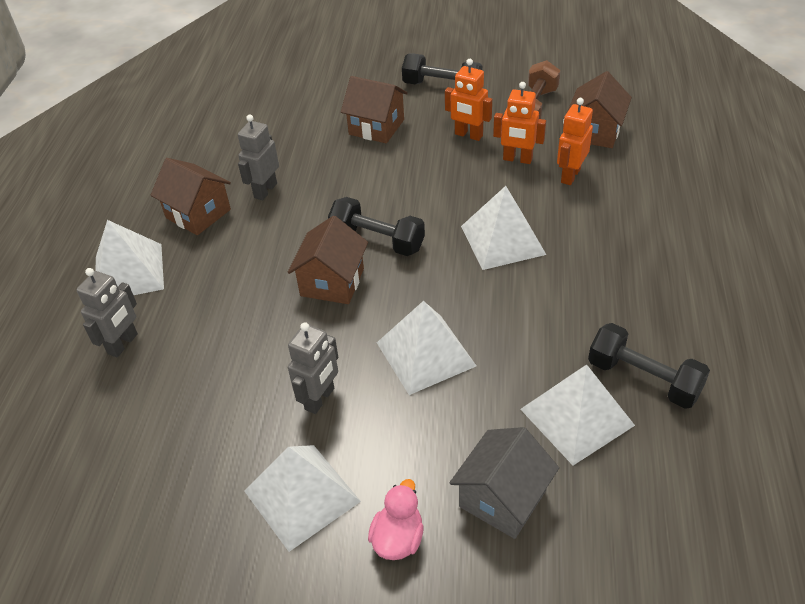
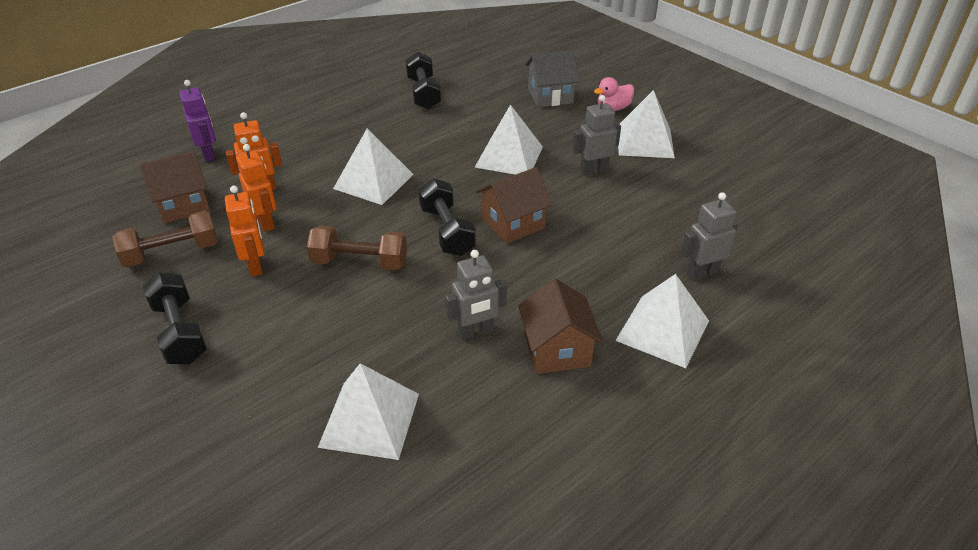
camera: 140 degrees left, 5 degrees down
brown house [341,76,408,143] -> none
white pyramid [520,364,635,465] -> white pyramid moved to [318,363,419,460]
none -> purple robot [179,80,216,162]
none -> brown dumbbell [307,226,407,270]

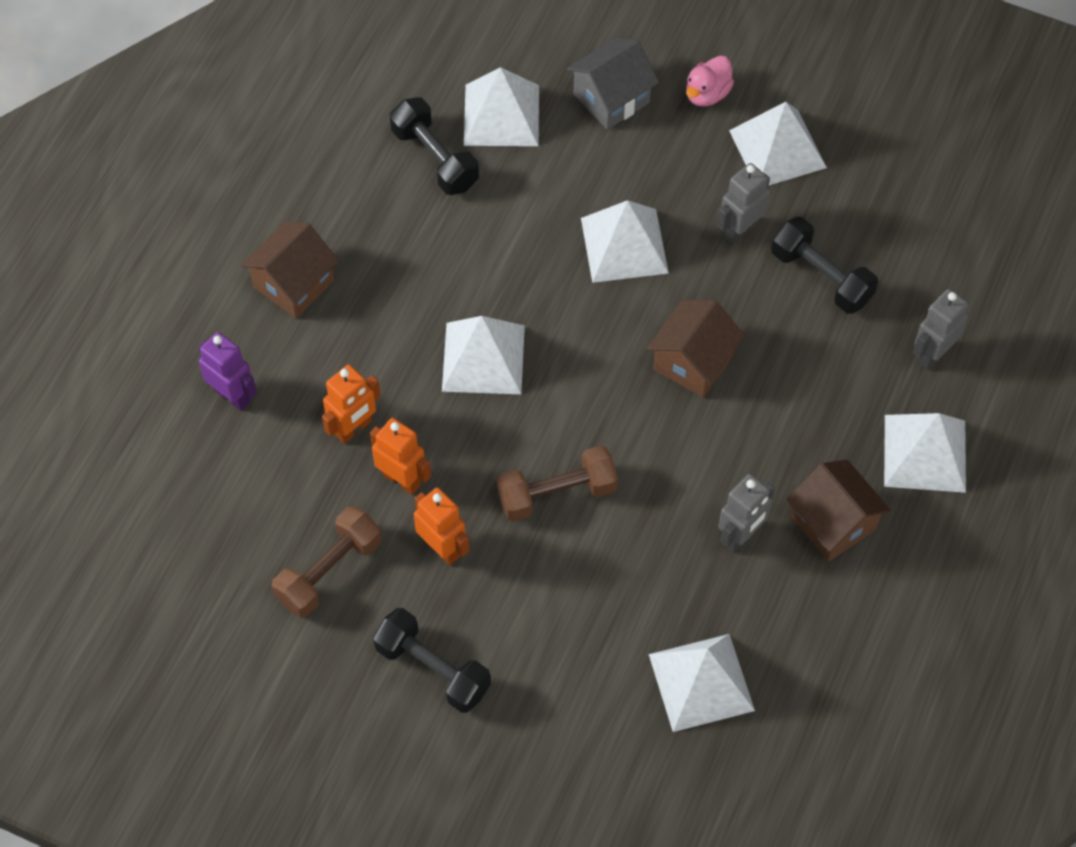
camera: 25 degrees left, 20 degrees up
brown house [140,151,210,224] -> brown house moved to [241,222,339,318]
black dumbbell [418,178,476,256] -> black dumbbell moved to [771,217,878,314]
none -> white pyramid [464,67,539,146]

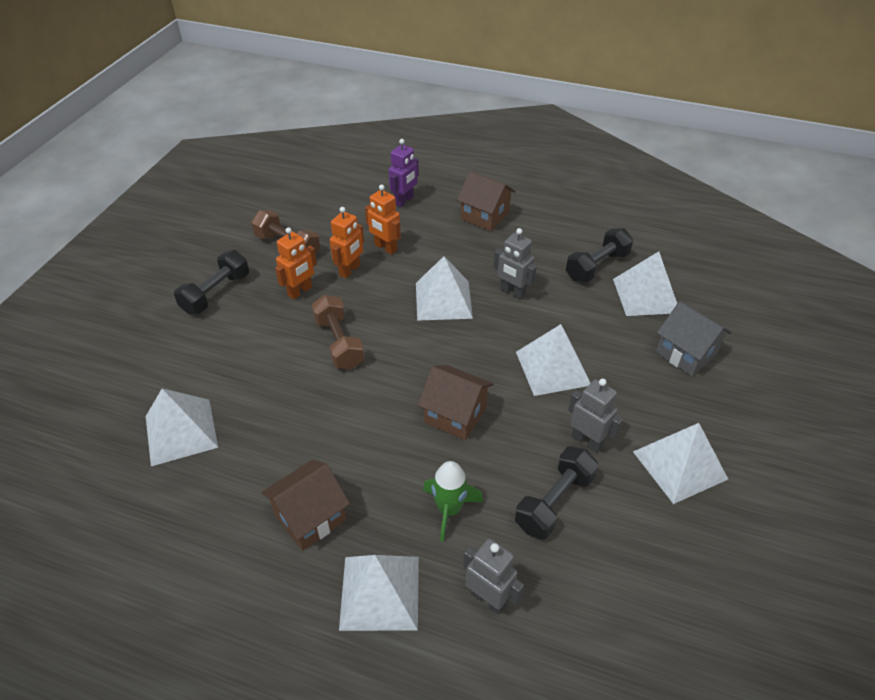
camera: 85 degrees right, 15 degrees down
pink duck [686,56,734,106] -> none
grey robot [718,474,775,552] -> grey robot moved to [494,228,537,300]
none -> green rocket [423,461,483,542]

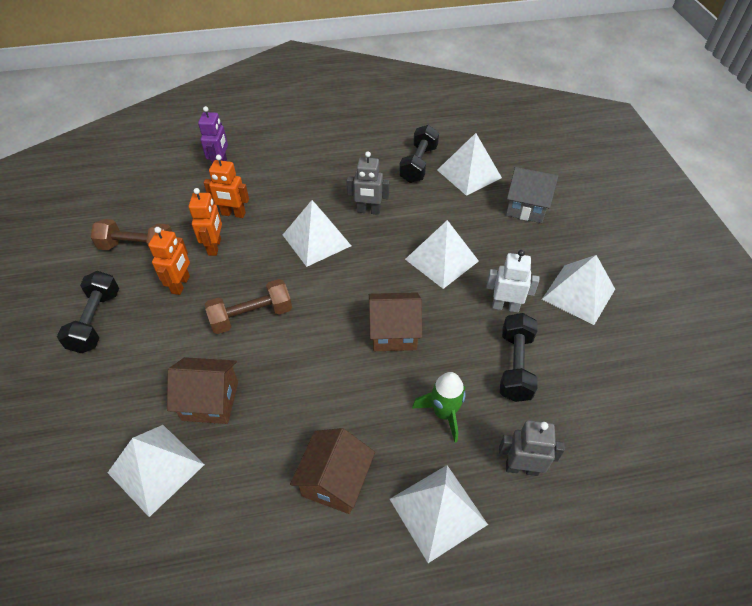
camera: 30 degrees left, 5 degrees up
brown dumbbell [312,295,365,370] -> brown dumbbell turned 60 degrees counterclockwise [204,279,292,334]
brown house [457,171,515,231] -> brown house moved to [167,357,238,424]
grey robot [568,378,623,453] -> white robot [486,250,539,313]

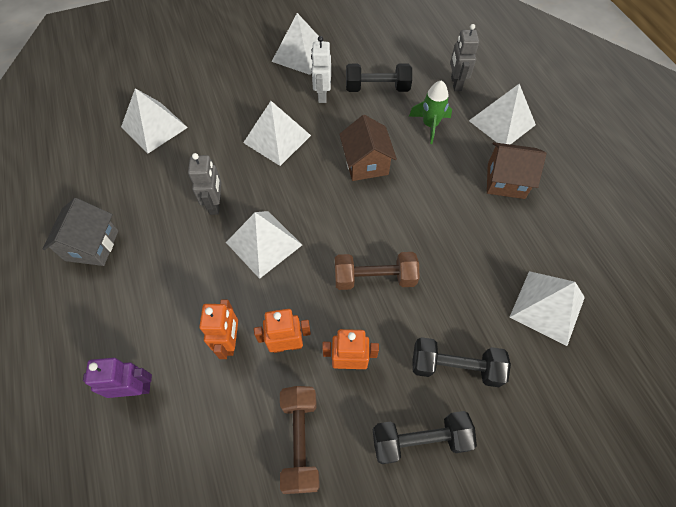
camera: 100 degrees left, 10 degrees up
brown house [167,357,238,424] -> none
brown dumbbell [204,279,292,334] -> brown dumbbell turned 60 degrees counterclockwise [335,252,420,290]
black dumbbell [399,125,439,183] -> black dumbbell moved to [413,337,511,387]
grey house [506,167,558,223] -> grey house moved to [42,198,118,266]

